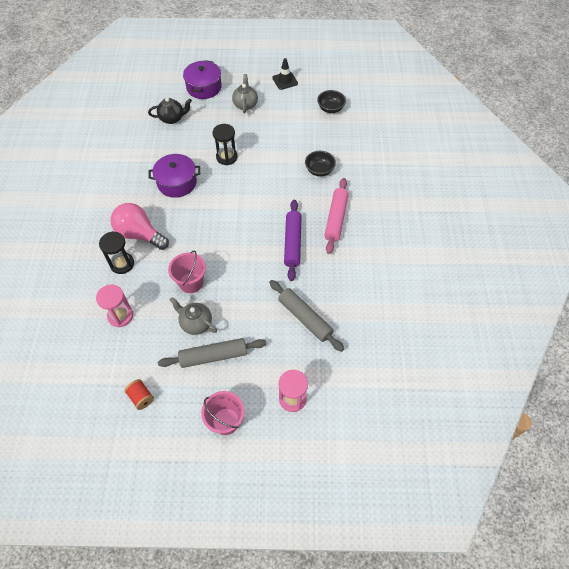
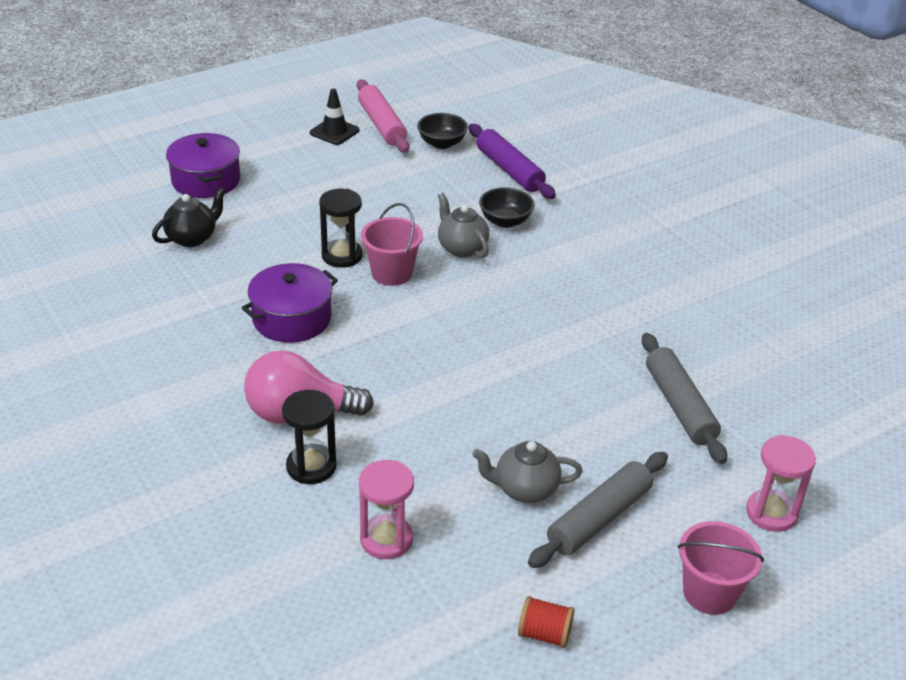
camera: 35 degrees left, 20 degrees down
pink bucket [168,250,206,293] -> pink bucket moved to [361,203,423,286]
grey teapot [232,74,258,113] -> grey teapot moved to [438,193,489,258]
grey rolling pin [269,280,344,352] -> grey rolling pin turned 60 degrees clockwise [642,333,727,464]
purple rolling pin [284,200,302,281] -> purple rolling pin moved to [469,124,556,199]
pink rolling pin [325,178,349,254] -> pink rolling pin moved to [357,80,409,153]

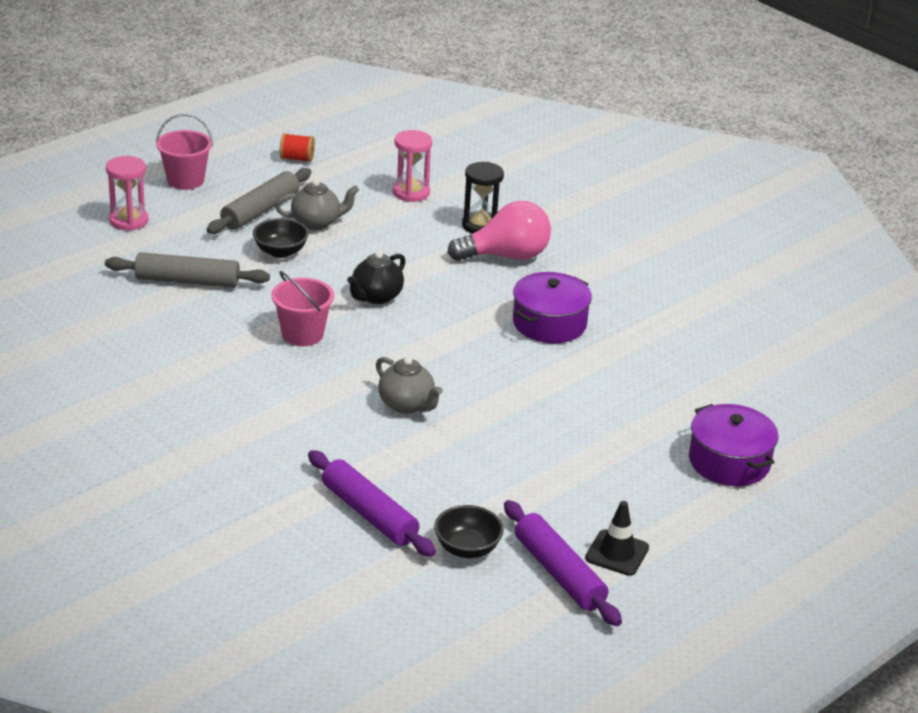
camera: 170 degrees right, 5 degrees down
black teapot [152,188,226,247] -> black teapot moved to [347,251,406,304]
black hourglass [319,189,362,268] -> none
pink rolling pin [357,80,409,153] -> purple rolling pin [504,500,622,626]
pink bucket [361,203,423,286] -> pink bucket moved to [271,271,334,346]
black bowl [479,187,535,228] -> black bowl moved to [253,218,309,258]
grey rolling pin [642,333,727,464] -> grey rolling pin turned 60 degrees counterclockwise [105,252,270,288]

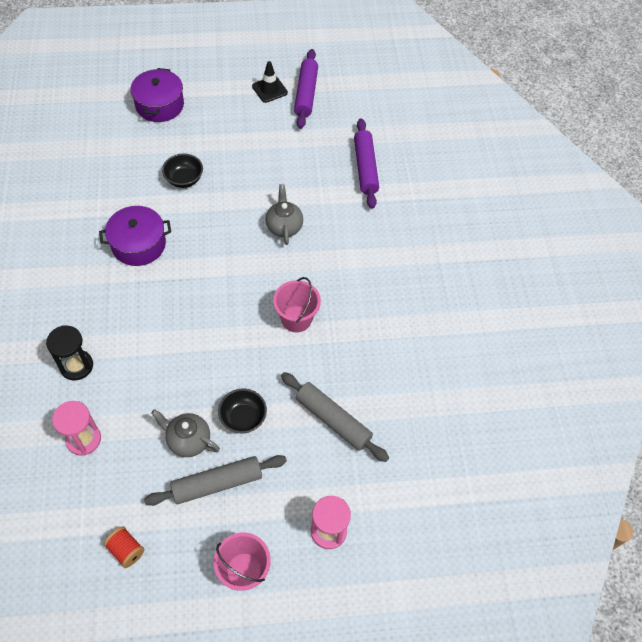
camera: 145 degrees left, 25 degrees up
black teapot [347,251,406,304] -> none
black bowl [434,505,504,558] -> black bowl moved to [162,154,203,188]
pink light bulb [448,201,551,261] -> none

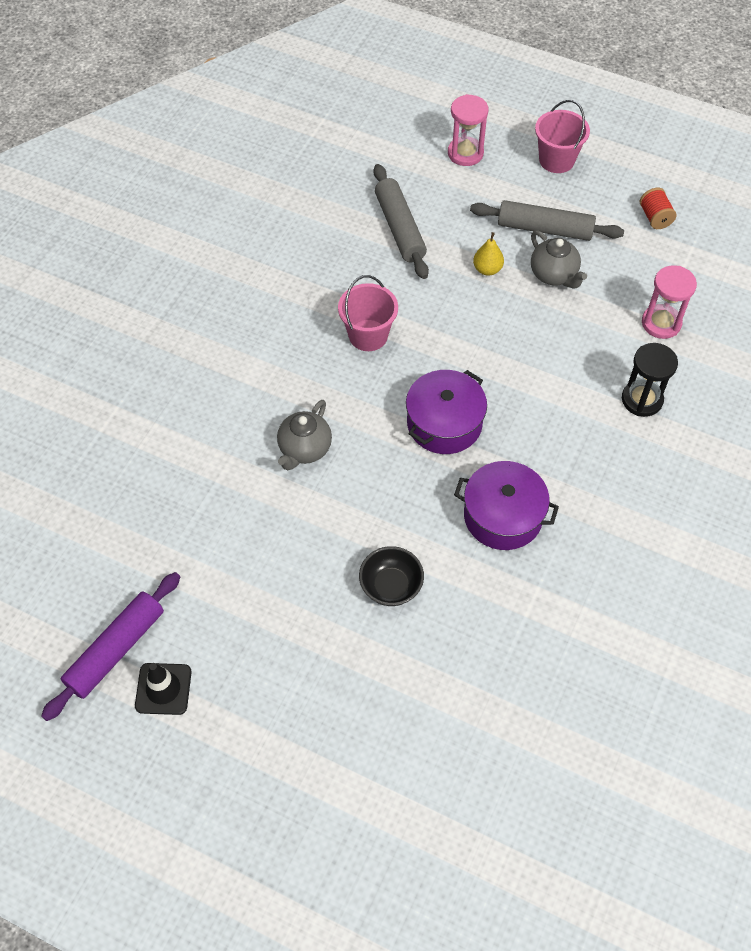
camera: 145 degrees left, 0 degrees up
purple pot [130,68,184,122] -> purple pot moved to [406,370,487,454]
black bowl [218,389,267,433] -> yellow pear [473,232,504,276]
purple rolling pin [354,118,379,209] -> none

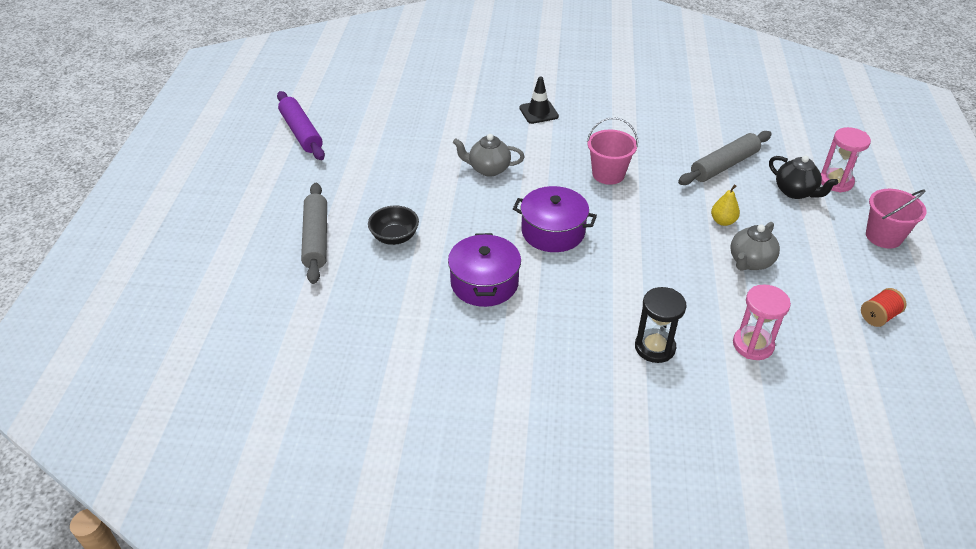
camera: 70 degrees right, 15 degrees down
purple rolling pin [41,572,180,721] -> purple rolling pin turned 45 degrees clockwise [277,91,325,160]
black traffic cone [135,663,192,715] -> black traffic cone moved to [519,76,559,124]
grey rolling pin [470,200,624,241] -> grey rolling pin moved to [301,183,327,284]
none -> black teapot [769,155,838,199]

